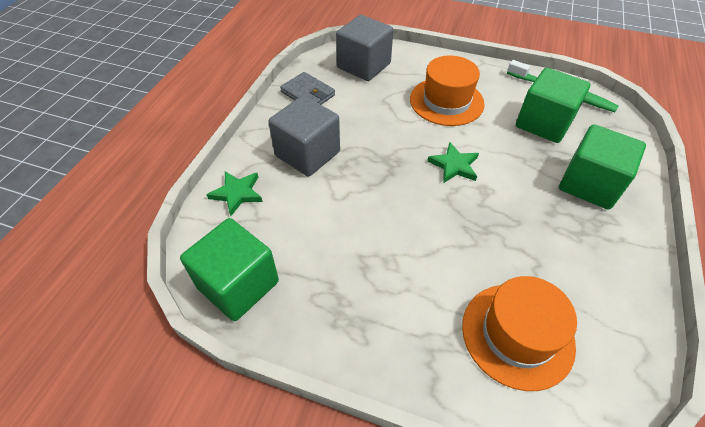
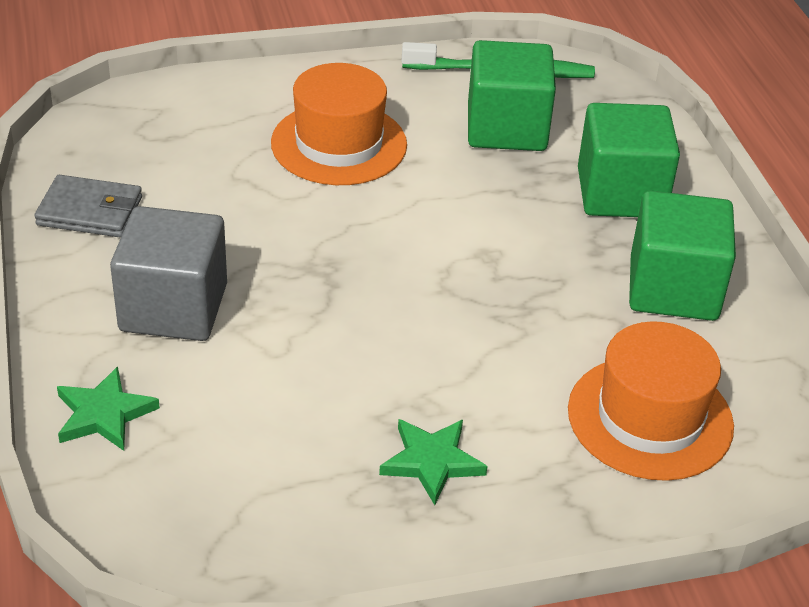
camera: 35 degrees left, 10 degrees down
green cube [180,218,279,321] -> green cube moved to [629,191,736,321]
grey cube [336,15,393,81] -> none
green star [427,142,479,183] -> green star moved to [379,419,487,505]

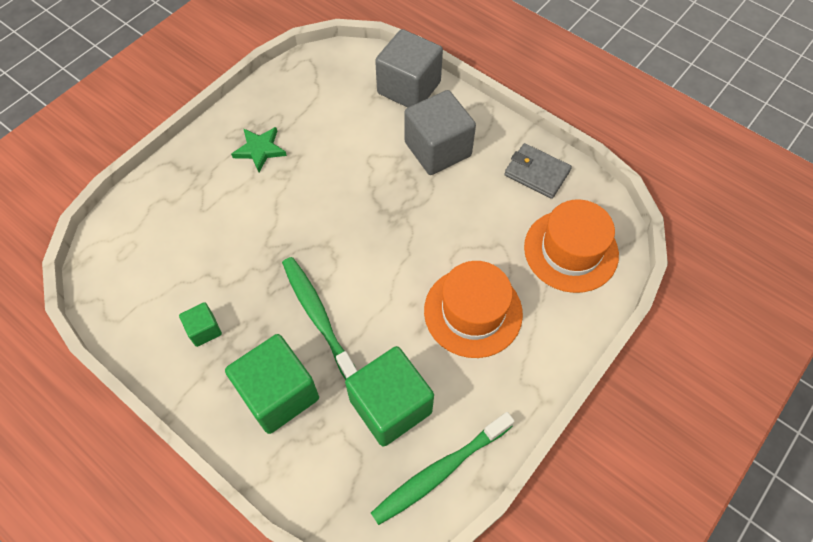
camera: 145 degrees right, 20 degrees up
grey wallet [34,175,142,237] -> grey wallet turned 60 degrees clockwise [504,143,572,199]
green star [57,366,160,451] -> grey cube [375,29,443,108]
orange hat [568,321,734,481] -> orange hat moved to [524,199,619,293]
green cube [629,191,736,321] -> green cube [179,302,222,347], size x0.48
none -> green toothbrush [282,257,357,380]

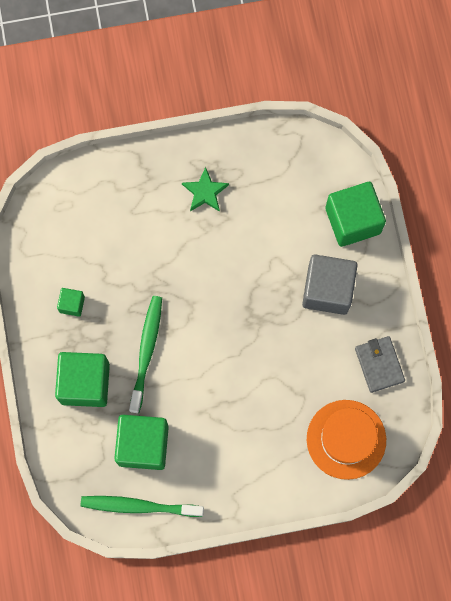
camera: 40 degrees right, 15 degrees up
grey cube [375,29,443,108] -> green cube [325,182,386,247]
orange hat [424,261,523,358] -> none

